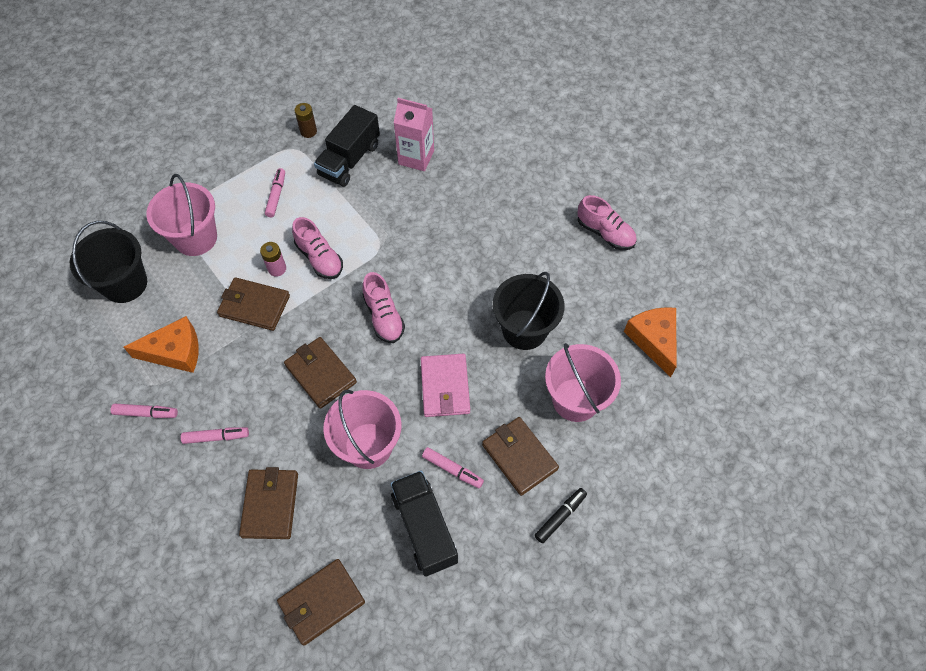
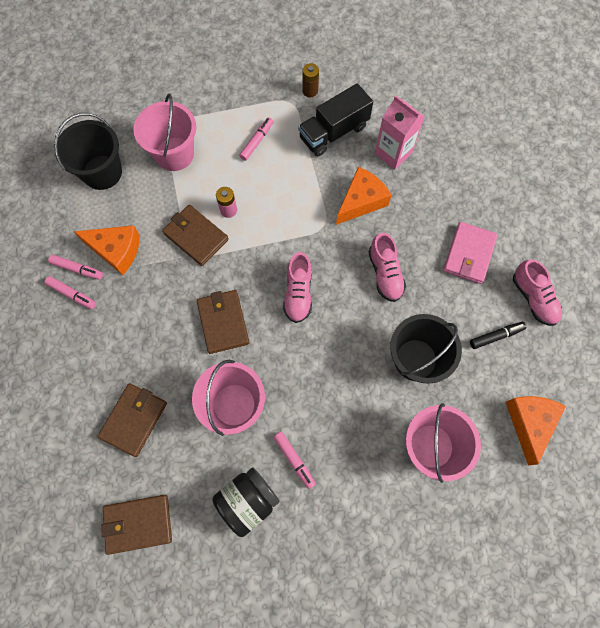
camera: 25 degrees right, 10 degrees up
pink marker [181,427,249,444] -> pink marker moved to [48,255,103,280]
pink shoe [292,217,343,279] -> pink shoe moved to [369,233,406,302]
black truck [390,471,458,577] -> black jar [213,467,280,537]
pink wallet [421,354,470,417] -> pink wallet moved to [443,222,498,284]
brown wallet [482,417,559,496] -> none
black marker [534,488,587,543] -> black marker moved to [470,322,526,349]
none -> orange cheese [336,167,392,225]

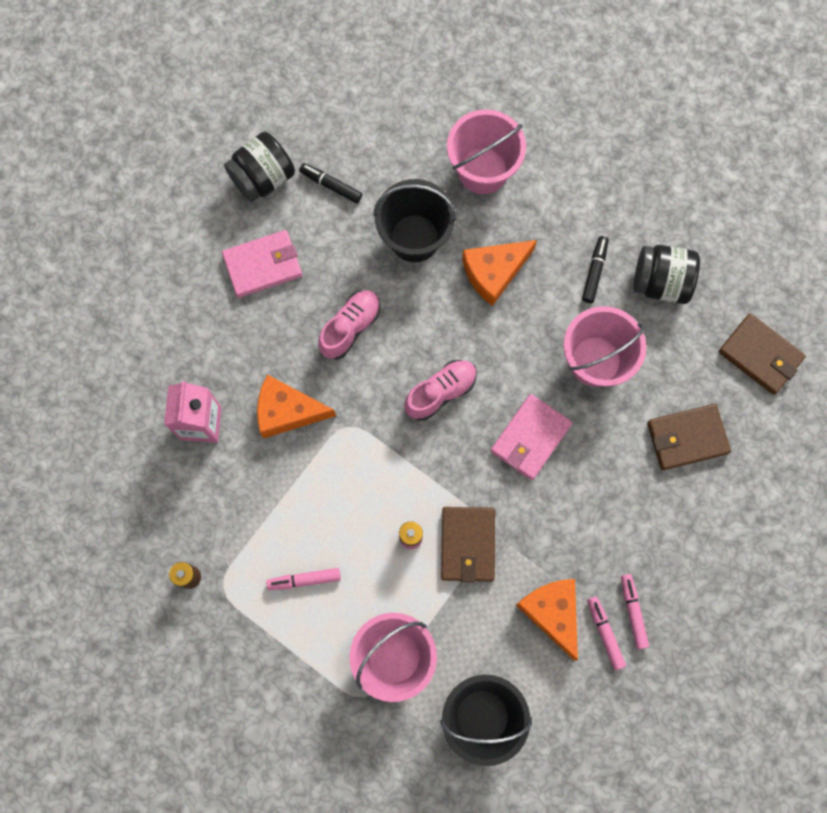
camera: 130 degrees left, 5 degrees up
brown wallet [197,290,250,354] -> pink wallet [491,394,572,480]
pink marker [273,432,316,489] -> black marker [582,236,609,303]
black truck [298,83,373,156] -> none
orange cheese [506,396,566,466] -> orange cheese moved to [462,240,537,306]
pink shoe [513,259,562,326] -> black jar [224,132,295,202]

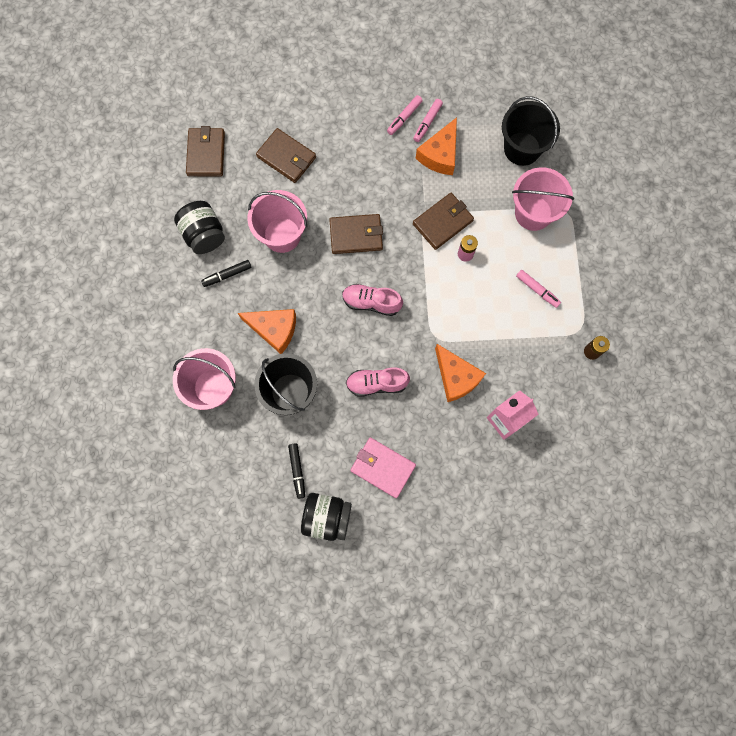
camera: 130 degrees left, 0 degrees up
pink wallet [491,394,572,480] -> brown wallet [329,214,383,254]

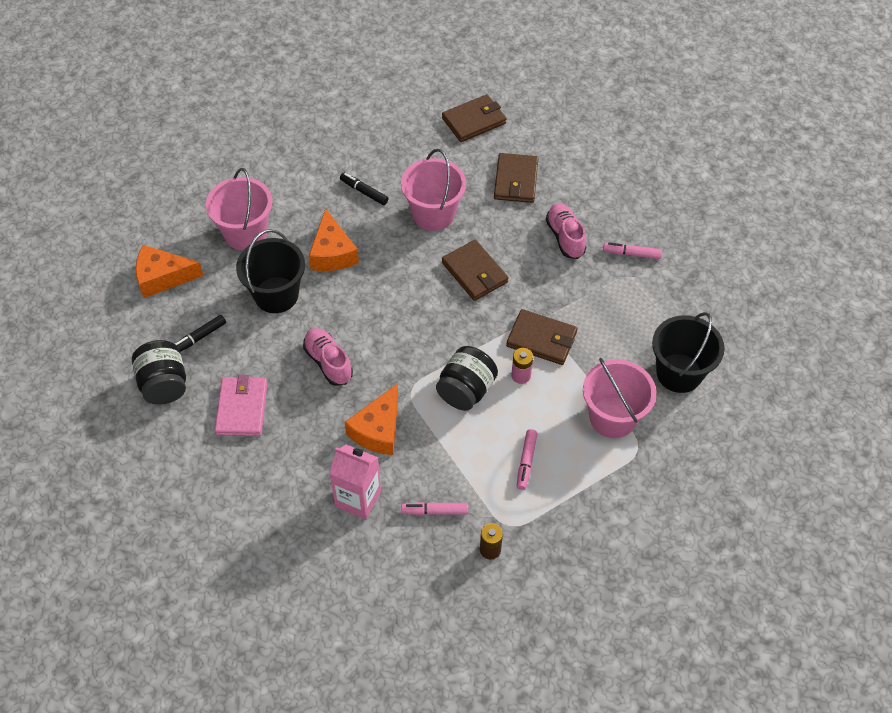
camera: 60 degrees right, 20 degrees down
black jar [174,201,225,254] -> black jar moved to [436,346,498,411]
pink shoe [342,284,403,316] -> pink shoe moved to [546,204,586,259]
pink marker [413,99,443,142] -> pink marker moved to [401,502,468,515]
orange cheese [416,117,457,175] -> orange cheese moved to [136,245,203,298]

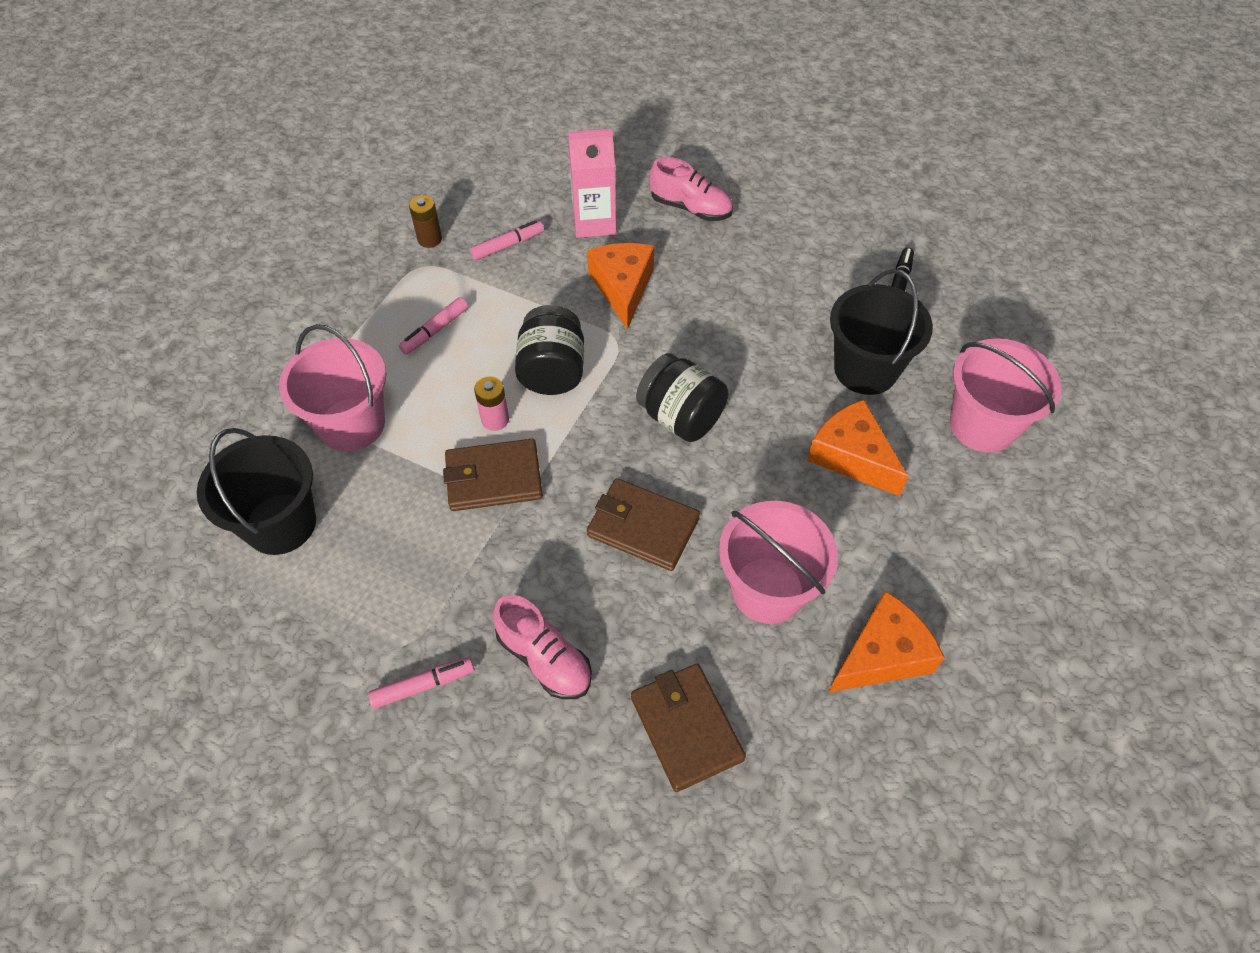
camera: 150 degrees right, 0 degrees up
black jar [132,340,186,405] -> black jar moved to [636,353,729,442]
orange cheese [136,245,203,298] -> orange cheese moved to [828,591,945,693]
pink wallet [214,375,267,436] -> none
pink shoe [303,328,353,386] -> pink shoe moved to [649,157,733,221]
black marker [340,173,389,205] -> none
brown wallet [442,94,507,142] -> none
pink marker [517,429,537,490] -> pink marker turned 120 degrees counterclockwise [399,297,468,354]

